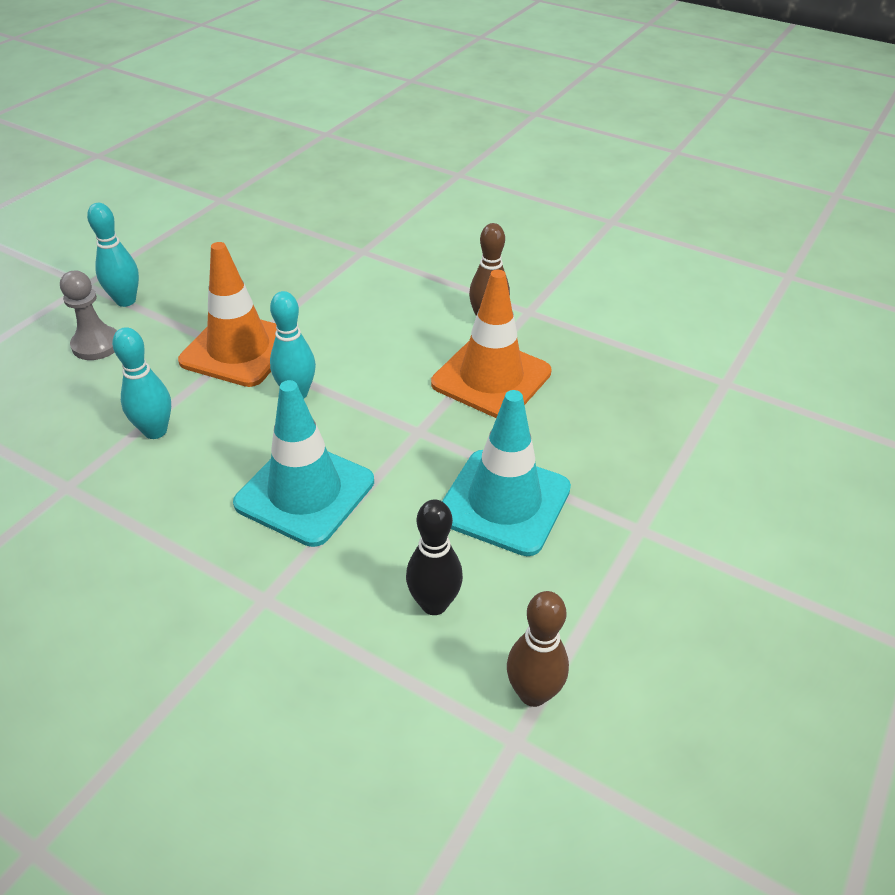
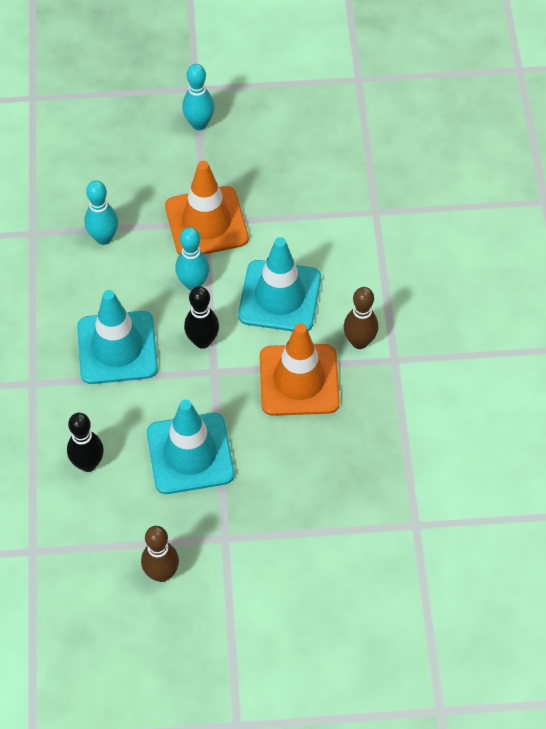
camera: 55 degrees right, 15 degrees up
grey pawn [60,271,117,360] -> none
brown bowling pin [507,591,569,707] -> brown bowling pin moved to [141,526,179,582]
none -> black bowling pin [184,286,219,349]
none -> turquoise traffic cone [238,237,321,331]

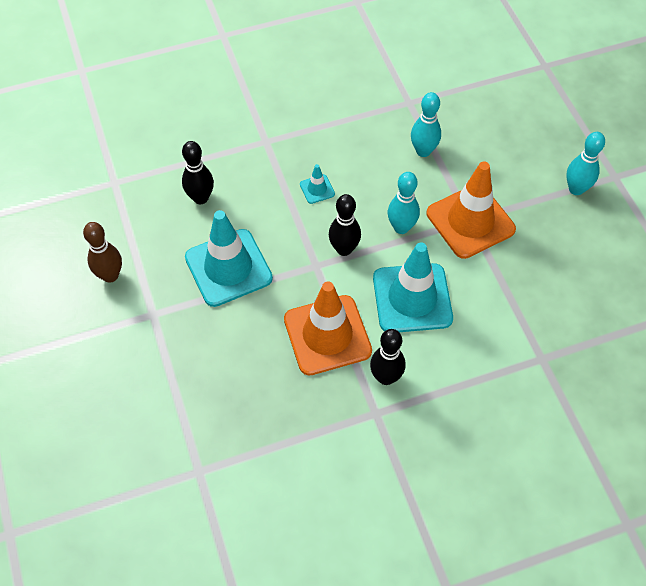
camera: 75 degrees right, 0 degrees up
turquoise traffic cone [77,290,158,384] -> turquoise traffic cone [300,164,335,204], size x0.43
brown bowling pin [344,287,378,349] -> black bowling pin [370,329,406,385]

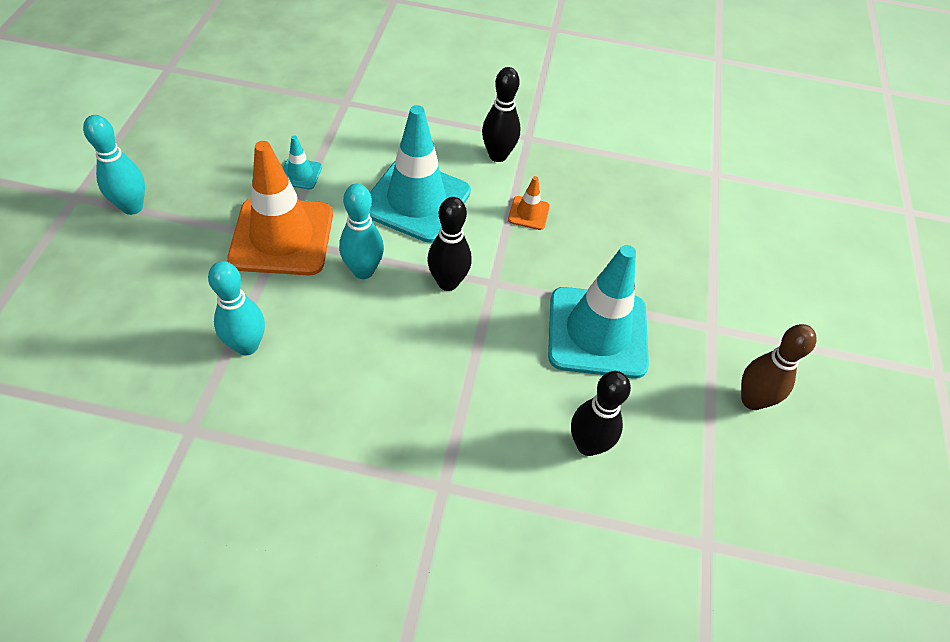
camera: 155 degrees left, 5 degrees down
orange traffic cone [284,282,372,375] -> orange traffic cone [508,176,550,230], size x0.43
turquoise traffic cone [300,164,335,204] -> turquoise traffic cone moved to [283,135,322,190]

